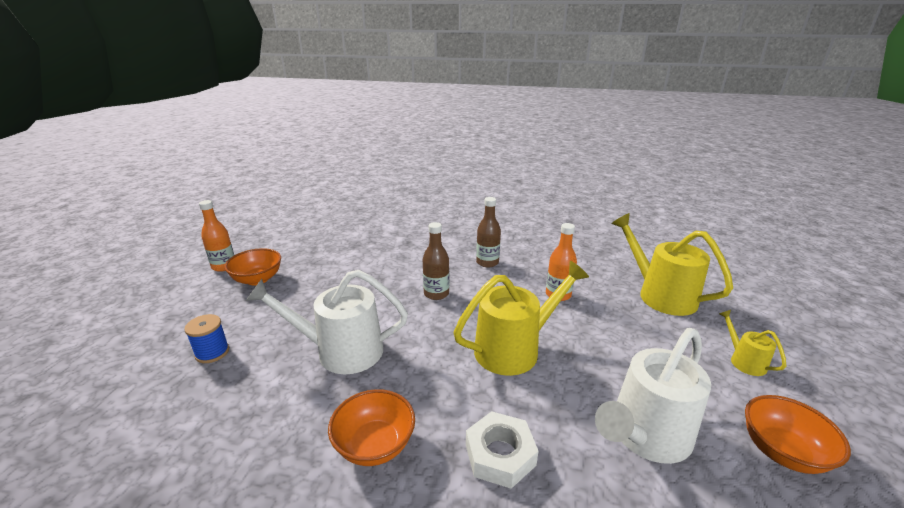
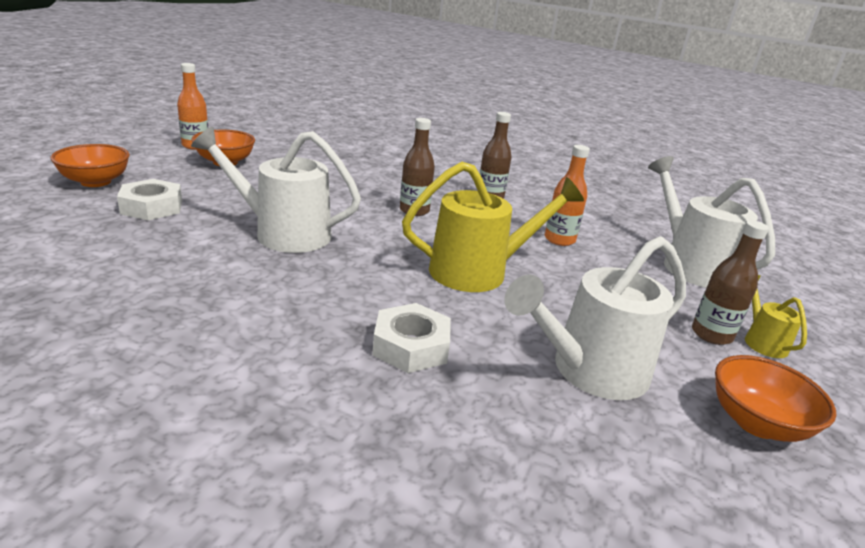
camera: 10 degrees right, 0 degrees up
blue spool [184,314,229,363] -> white nut [117,179,182,220]
orange bowl [328,389,415,466] -> orange bowl moved to [50,144,130,187]
yellow watering can [611,213,733,316] -> white watering can [648,156,775,288]
none -> brown bottle [692,220,769,345]

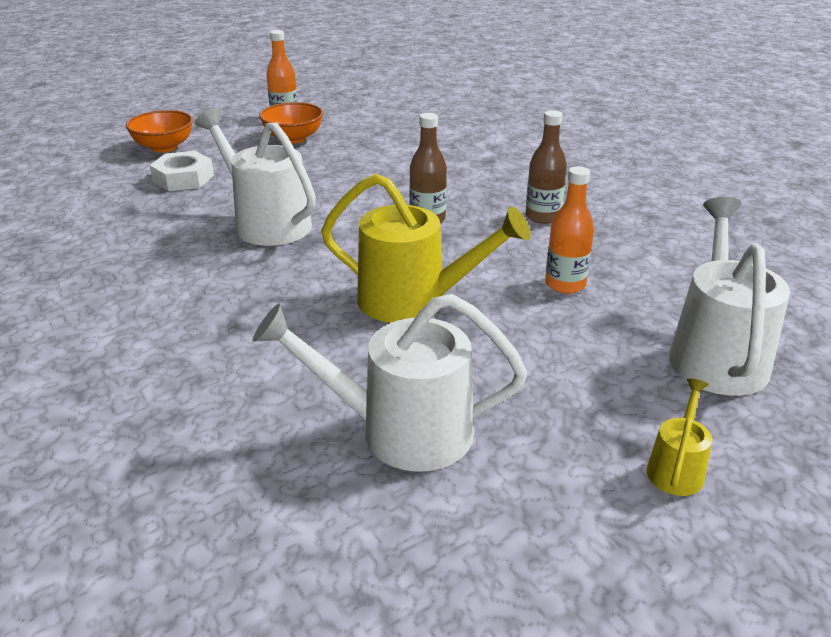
camera: 35 degrees right, 5 degrees up
white nut [372,303,451,373] -> none
brown bottle [692,220,769,345] -> none
orange bowl [715,355,837,442] -> none

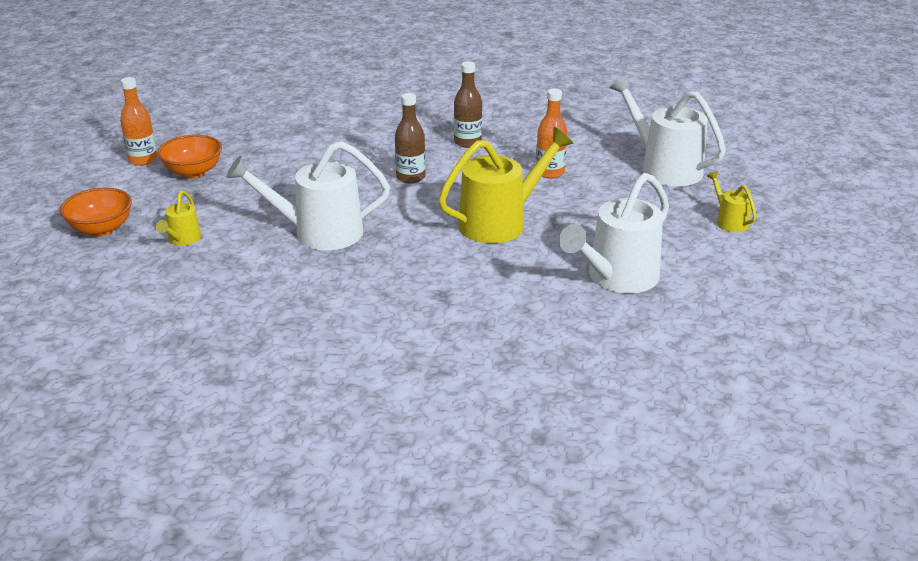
camera: 50 degrees left, 0 degrees up
white nut [150,151,214,191] -> yellow watering can [156,191,201,246]

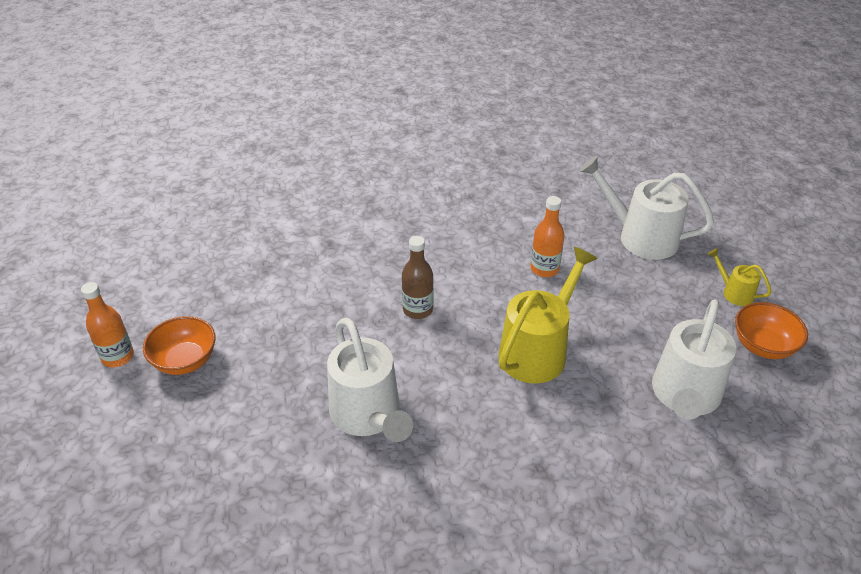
camera: 20 degrees left, 10 degrees up
orange bowl [60,188,132,236] -> orange bowl moved to [735,302,808,359]
yellow watering can [156,191,201,246] -> none
white watering can [226,141,390,250] -> white watering can turned 90 degrees counterclockwise [327,318,413,442]
brown bottle [454,61,482,148] -> none

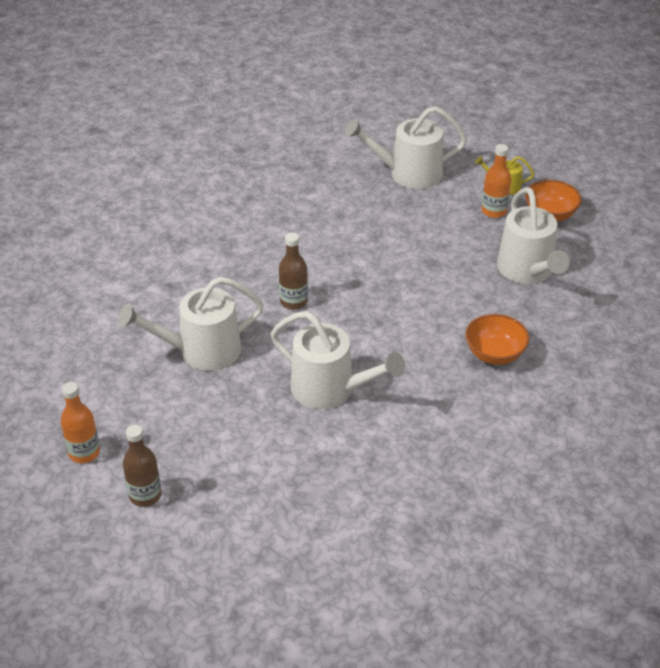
camera: 35 degrees left, 0 degrees up
orange bowl [143,316,216,375] -> orange bowl moved to [465,314,529,365]
yellow watering can [499,247,597,384] -> none
orange bottle [531,196,564,277] -> orange bottle moved to [482,144,511,218]
none -> white watering can [118,277,264,371]
none -> brown bottle [123,425,162,507]

